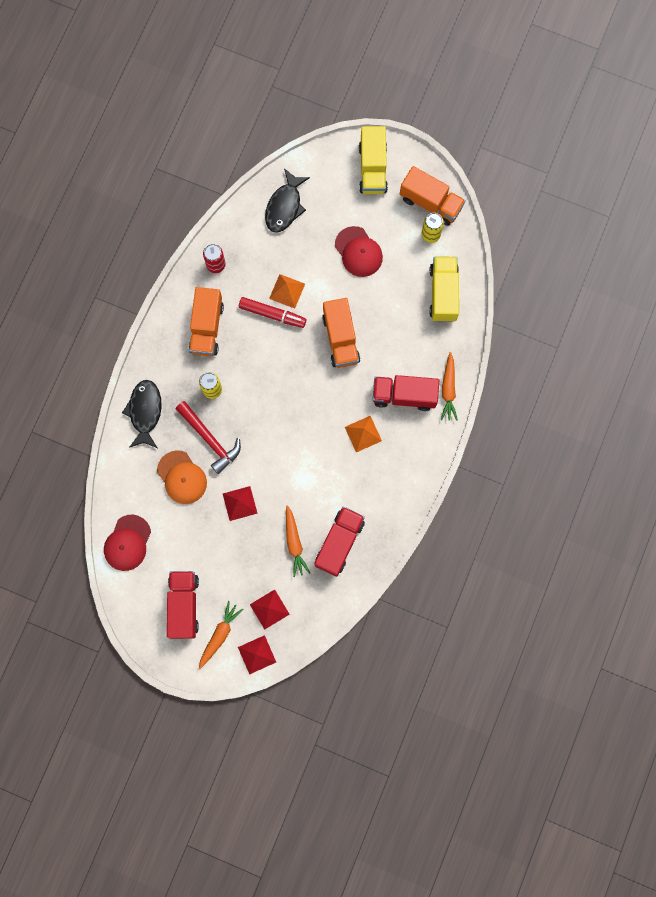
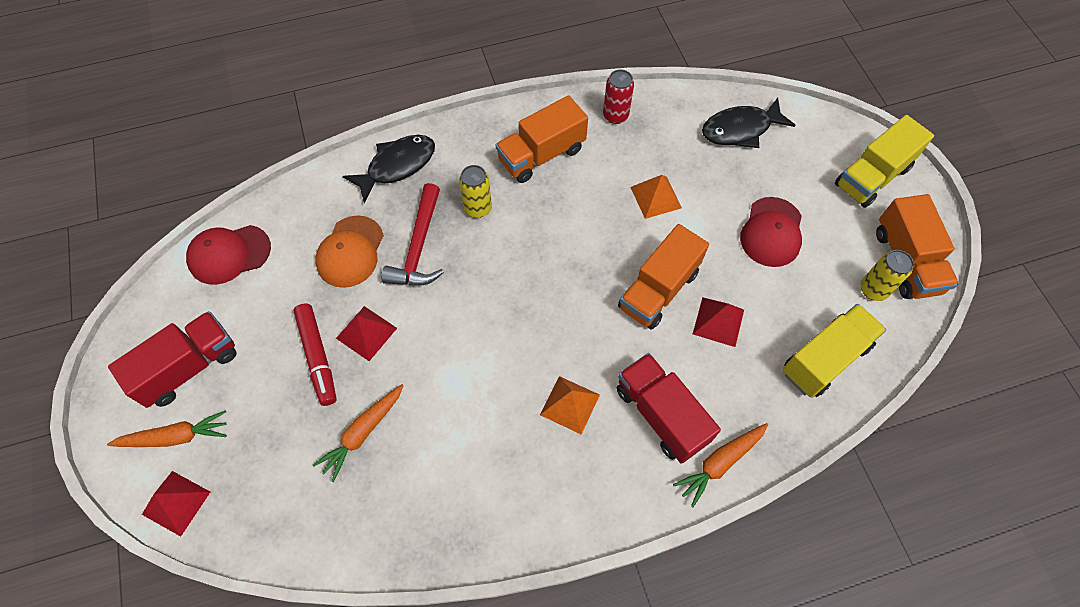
camera: 50 degrees right, 15 degrees down
red marker [239,297,306,328] -> red marker moved to [293,304,337,406]
red pyramid [250,589,290,630] -> red pyramid moved to [693,297,744,347]
red truck [314,506,365,577] -> none

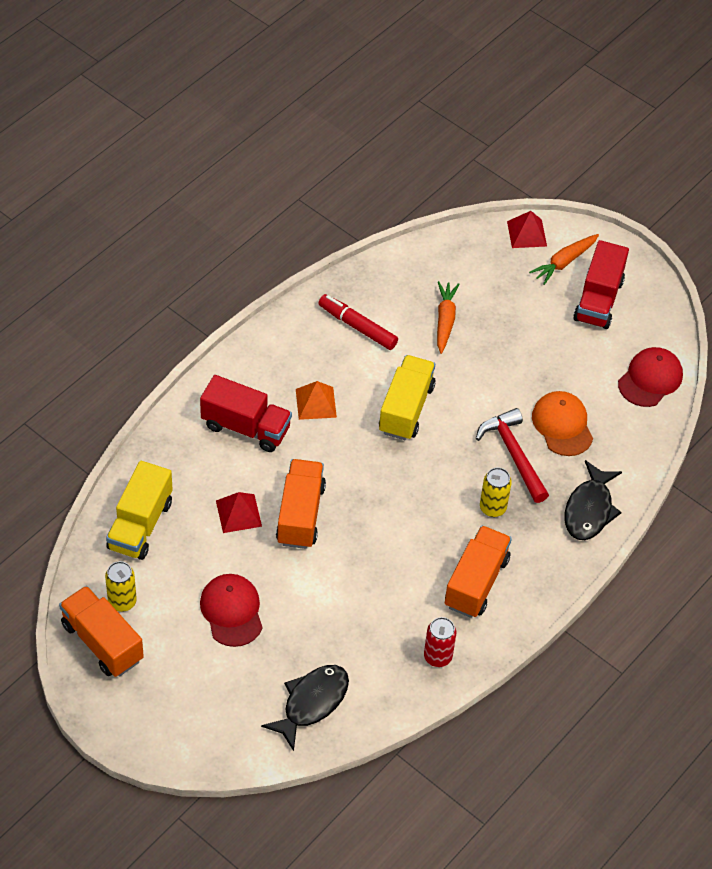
camera: 145 degrees right, 10 degrees down
red marker [293,304,337,406] -> red marker moved to [319,294,398,350]
red pyramid [336,306,397,361] -> none
orange pyramid [630,175,682,219] -> none
orange carrot [673,423,768,507] -> none
yellow truck [835,115,934,208] -> yellow truck moved to [379,355,436,440]

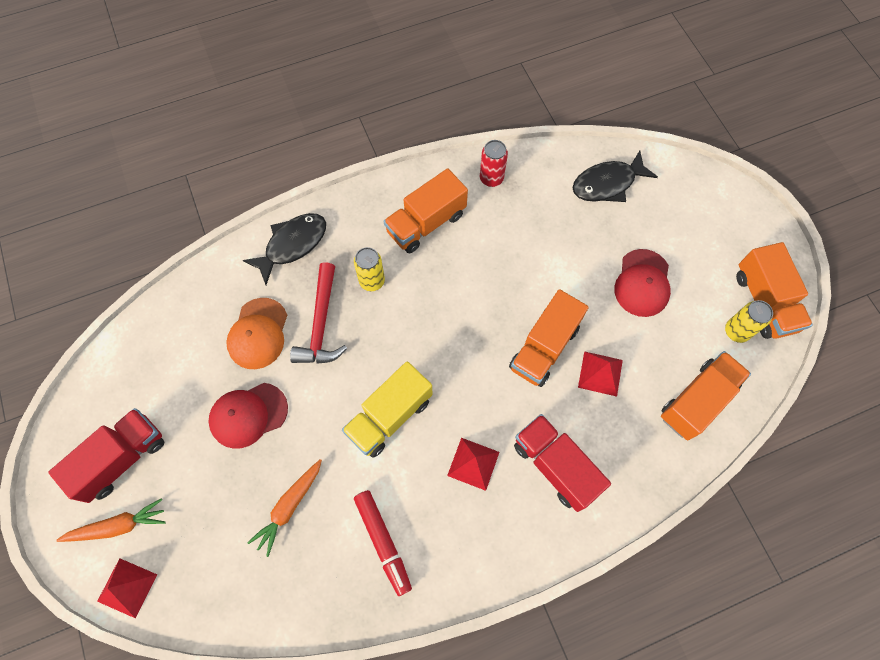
camera: 150 degrees left, 15 degrees up
yellow truck [106,461,173,560] -> orange truck [661,351,751,441]
orange pyramid [296,381,337,420] -> red pyramid [447,438,499,491]
red cap [618,347,683,407] -> red cap moved to [209,383,288,449]

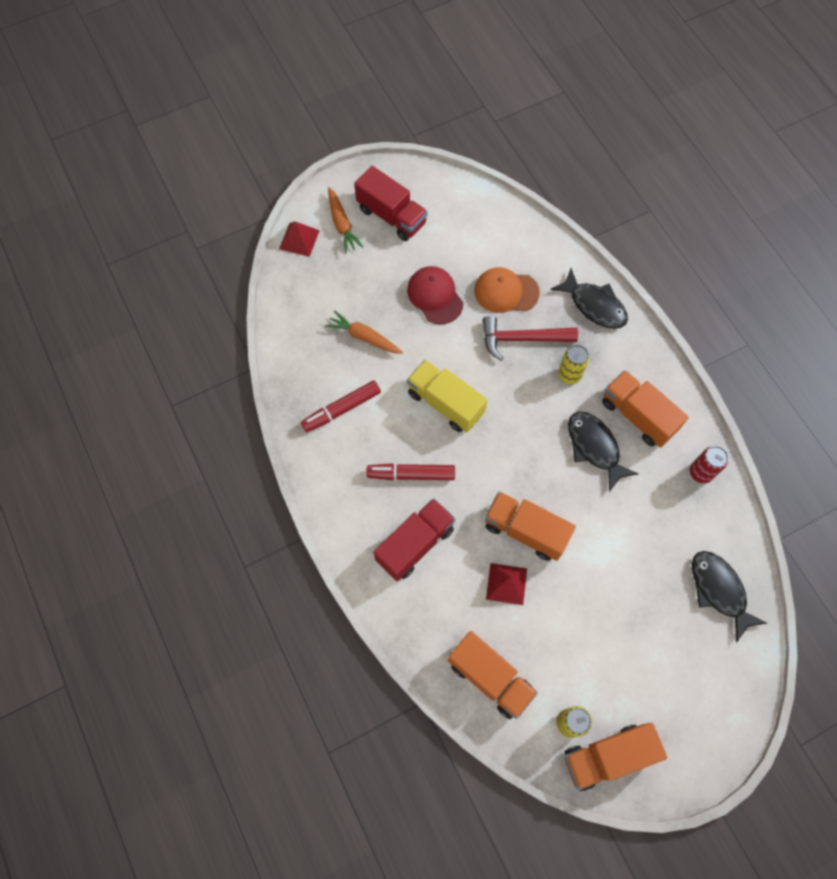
camera: 85 degrees right, 0 degrees up
red pyramid [447,438,499,491] -> red marker [367,463,455,480]
red cap [614,249,671,317] -> none
none -> black fish [568,411,639,492]

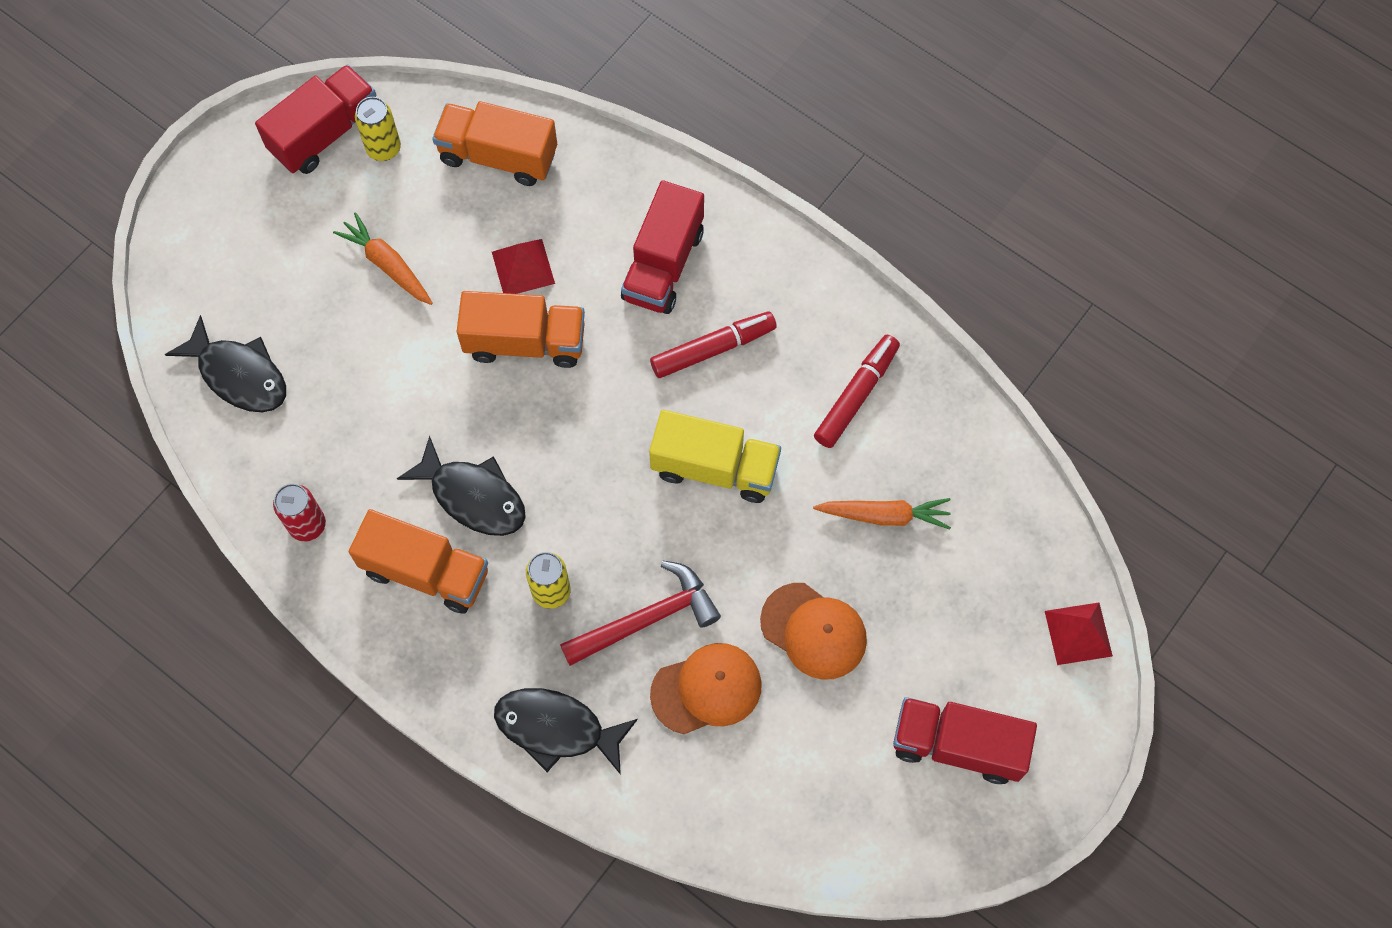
camera: 155 degrees right, 0 degrees up
orange carrot [328,187,363,253] -> orange carrot moved to [333,212,433,305]
red cap [407,266,463,325] -> orange cap [760,583,867,680]
orange truck [564,723,667,791] -> red truck [255,65,376,174]

